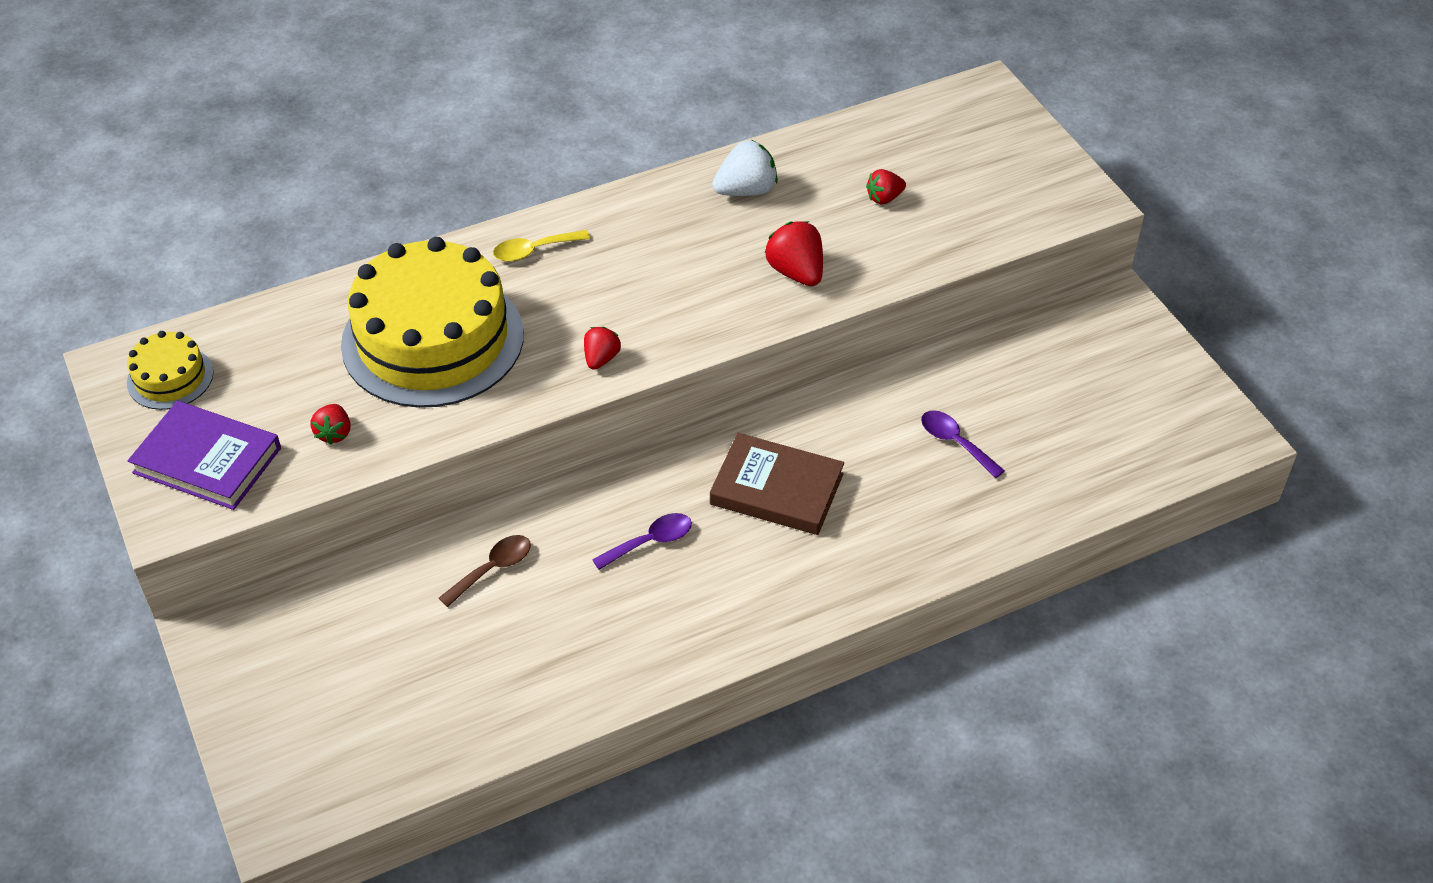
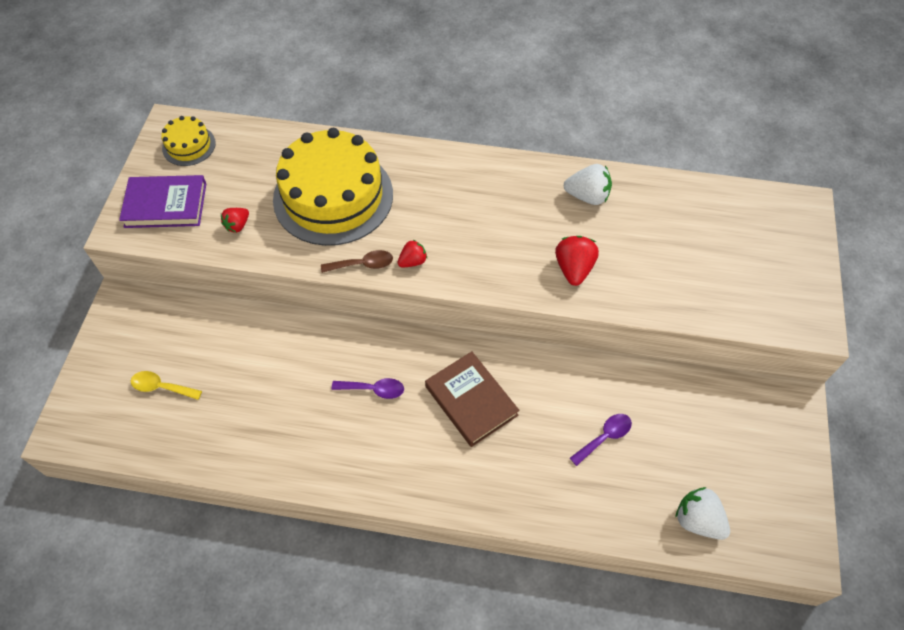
camera: 35 degrees right, 10 degrees up
purple book [128,401,281,510] -> purple book turned 60 degrees counterclockwise [119,175,206,228]
brown spoon [439,535,531,607] -> brown spoon moved to [321,250,393,273]
yellow spoon [493,230,590,262] -> yellow spoon moved to [131,371,202,400]
red strawberry [866,169,906,205] -> none
purple spoon [921,410,1005,478] -> purple spoon turned 60 degrees clockwise [570,414,632,466]
none -> white strawberry [675,487,730,540]

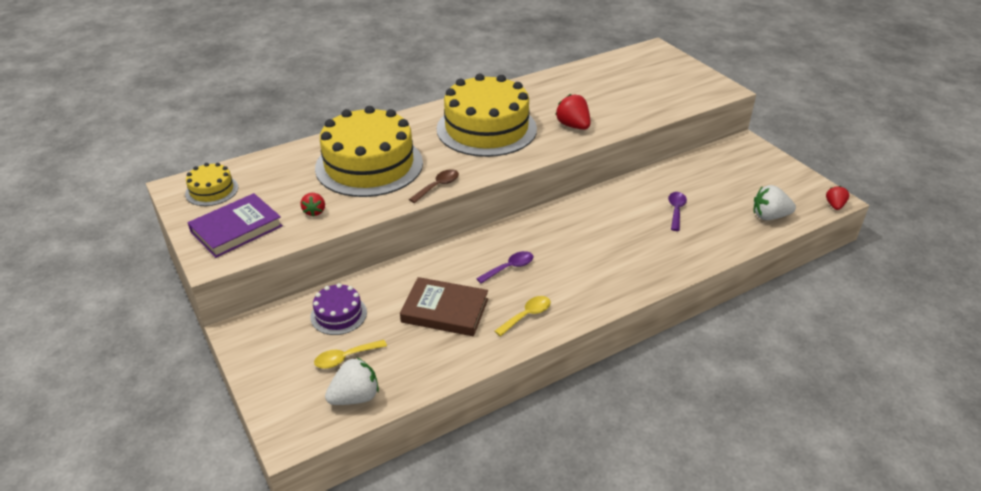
camera: 40 degrees left, 20 degrees down
red strawberry [398,239,427,268] -> red strawberry moved to [826,186,849,210]
brown book [425,351,519,447] -> brown book moved to [400,277,488,336]
white strawberry [564,164,612,205] -> white strawberry moved to [325,358,379,405]
none -> purple cake [311,283,367,335]
none -> yellow cake [437,74,537,157]
none -> yellow spoon [495,296,551,336]

